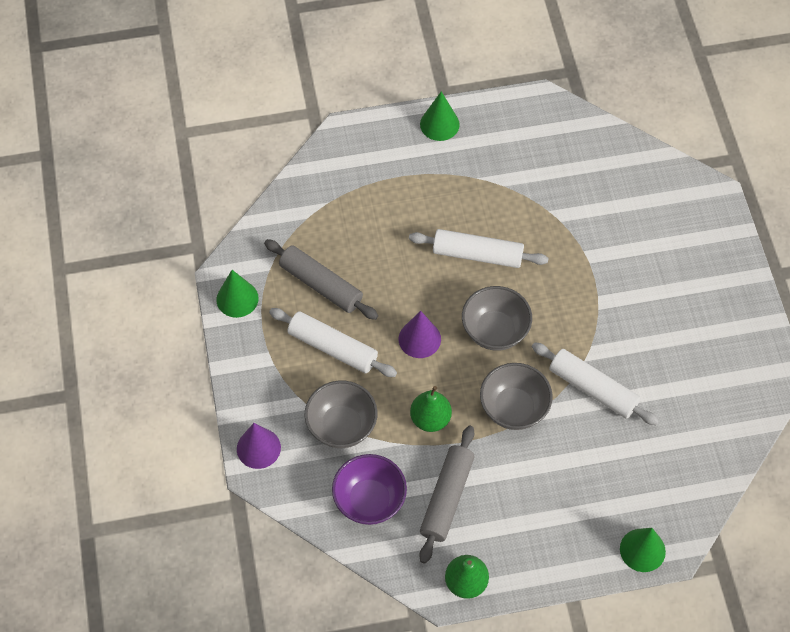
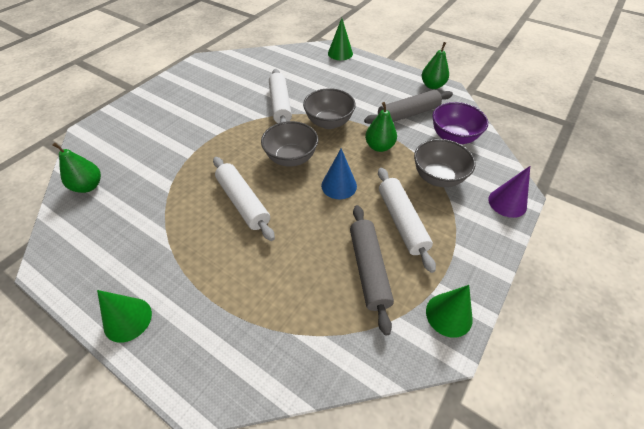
camera: 135 degrees left, 10 degrees down
purple cone [399,311,441,358] -> blue cone [321,148,357,199]
none -> green pear [52,143,101,193]

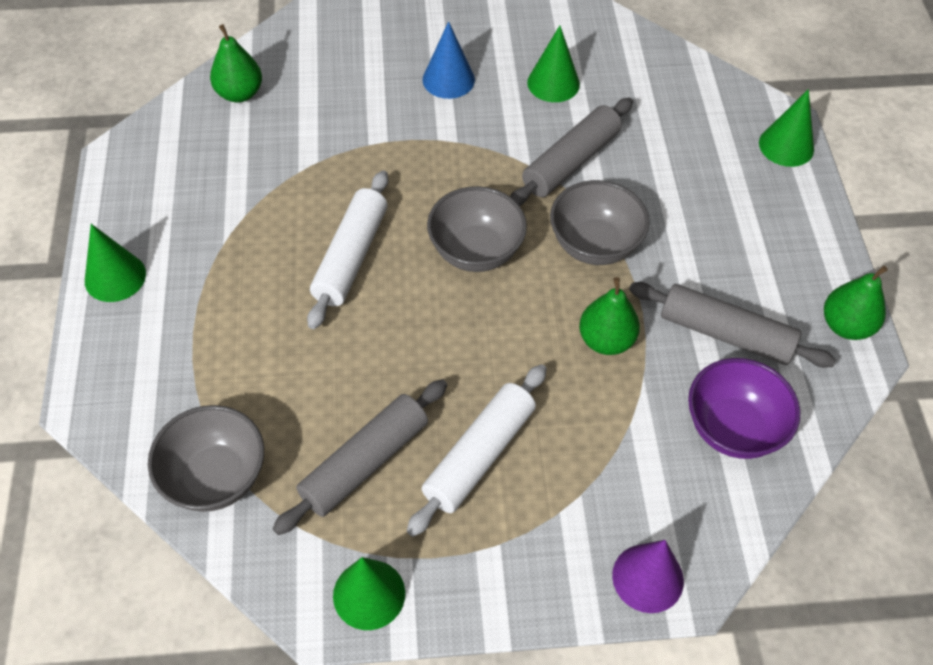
camera: 50 degrees right, 5 degrees up
white rolling pin [269,69,292,123] -> grey rolling pin [510,98,633,206]
blue cone [321,148,357,199] -> blue cone moved to [422,21,475,99]
grey bowl [414,139,476,187] -> grey bowl moved to [148,405,264,512]
none -> green cone [527,26,580,102]

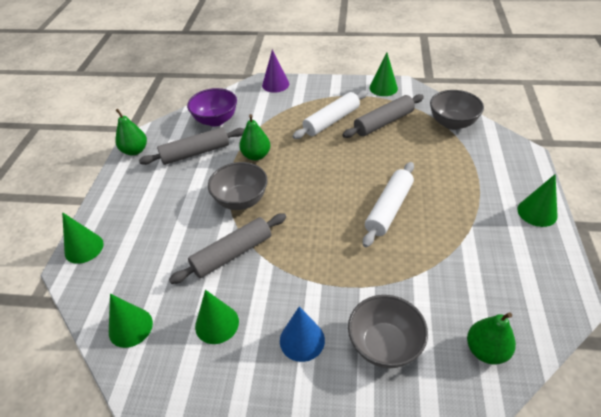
camera: 165 degrees left, 10 degrees down
grey bowl [427,186,527,272] -> grey bowl moved to [348,295,428,368]
grey rolling pin [629,282,836,368] -> grey rolling pin turned 60 degrees counterclockwise [139,127,245,165]
none -> green cone [109,294,153,348]

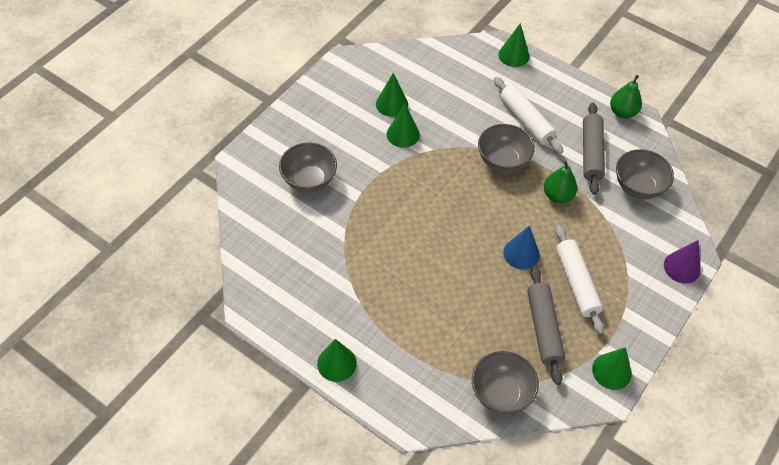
camera: 115 degrees right, 10 degrees up
green cone [109,294,153,348] -> green cone moved to [387,104,420,148]
grey rolling pin [169,213,286,284] -> none
purple bowl [187,88,237,127] -> grey bowl [616,149,674,199]
blue cone [280,307,325,362] -> blue cone moved to [503,226,540,269]
white rolling pin [363,162,414,247] -> white rolling pin moved to [494,77,563,154]
green pear [467,312,516,365] -> none

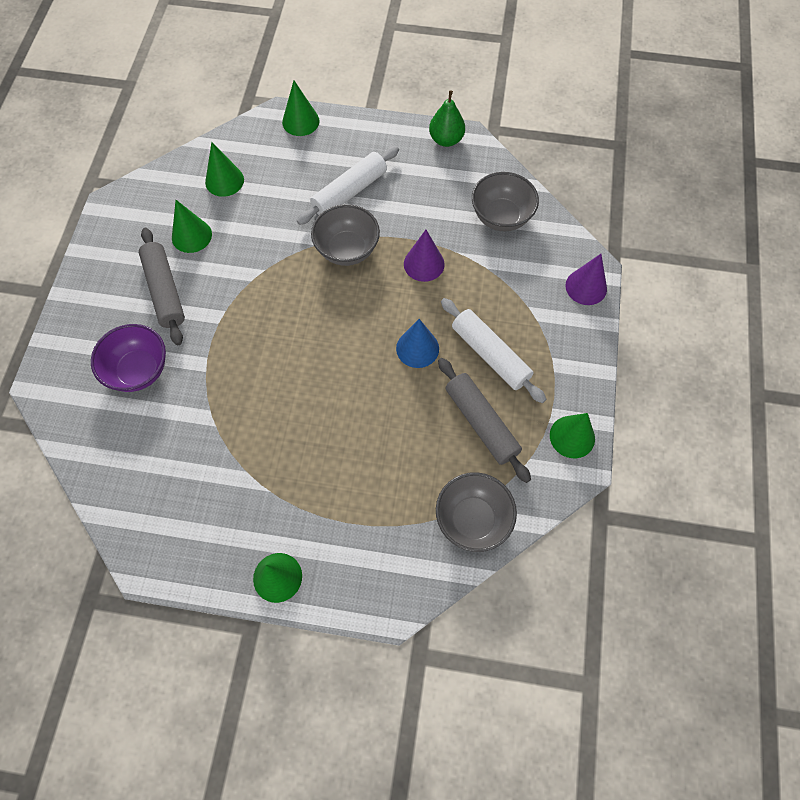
camera: 25 degrees left, 10 degrees up
grey bowl [279,142,337,193] -> purple bowl [91,324,166,392]
green cone [387,104,420,148] -> green cone moved to [205,142,244,197]
white rolling pin [494,77,563,154] -> white rolling pin turned 75 degrees counterclockwise [297,146,399,225]
green pear [544,160,577,203] -> purple cone [404,230,445,282]
grey rolling pin [583,103,605,195] -> grey rolling pin moved to [139,228,185,345]

